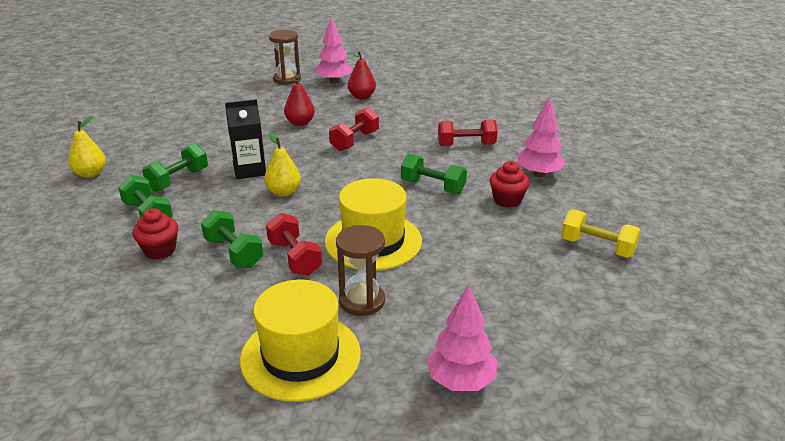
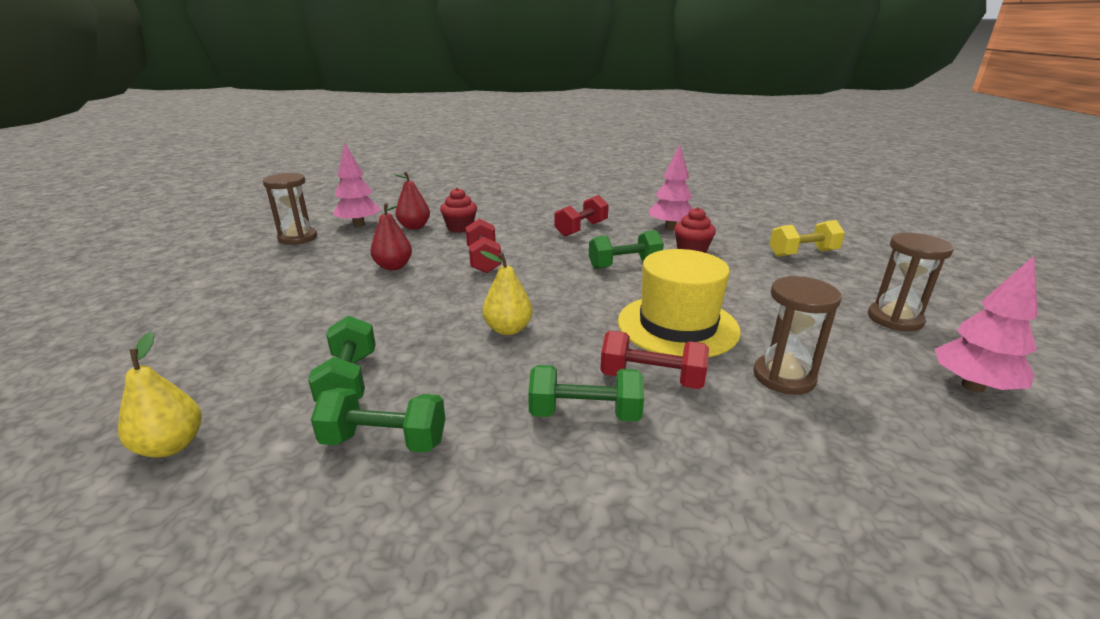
camera: 45 degrees left, 5 degrees down
red cupcake [133,208,178,260] -> red cupcake moved to [440,188,477,233]
black carton [225,99,266,179] -> none
yellow hat [240,280,361,402] -> none
none -> brown hourglass [868,233,954,331]

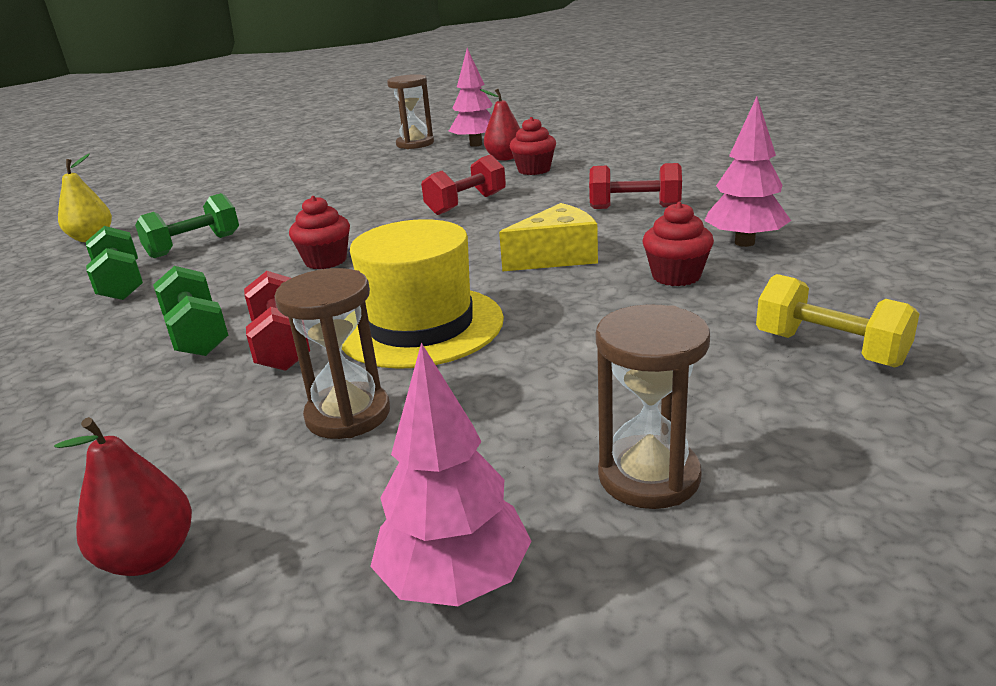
camera: 60 degrees right, 0 degrees up
red pear [370,203,412,270] -> red pear moved to [54,417,192,576]
yellow pear [480,251,533,335] -> red cupcake [289,196,350,269]
green dumbbell [589,230,664,269] -> yellow cheese [499,203,598,272]

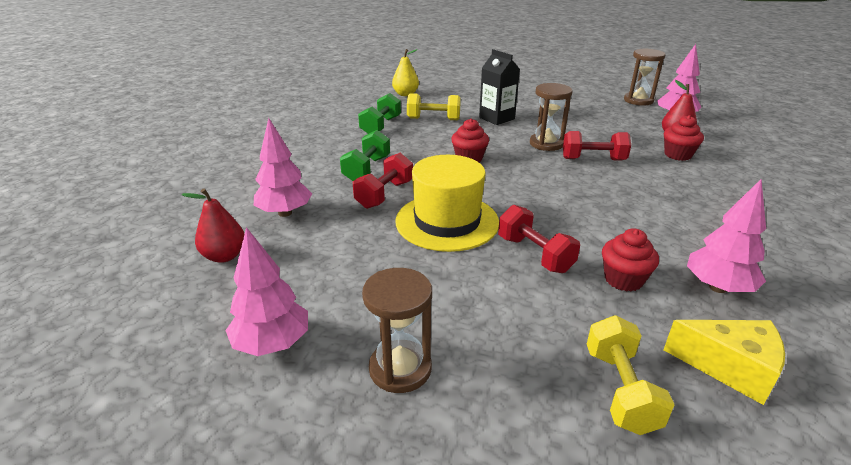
camera: 45 degrees right, 5 degrees up
green dumbbell [135,193,239,258] -> yellow dumbbell [407,93,461,120]
brown hourglass [274,268,390,439] -> brown hourglass moved to [530,83,573,151]
yellow cheese [499,203,598,272] -> yellow cheese moved to [664,320,785,405]
red dumbbell [589,163,682,209] -> red dumbbell moved to [498,205,580,273]
none -> pink tree [254,118,312,217]
none -> black carton [479,49,520,125]

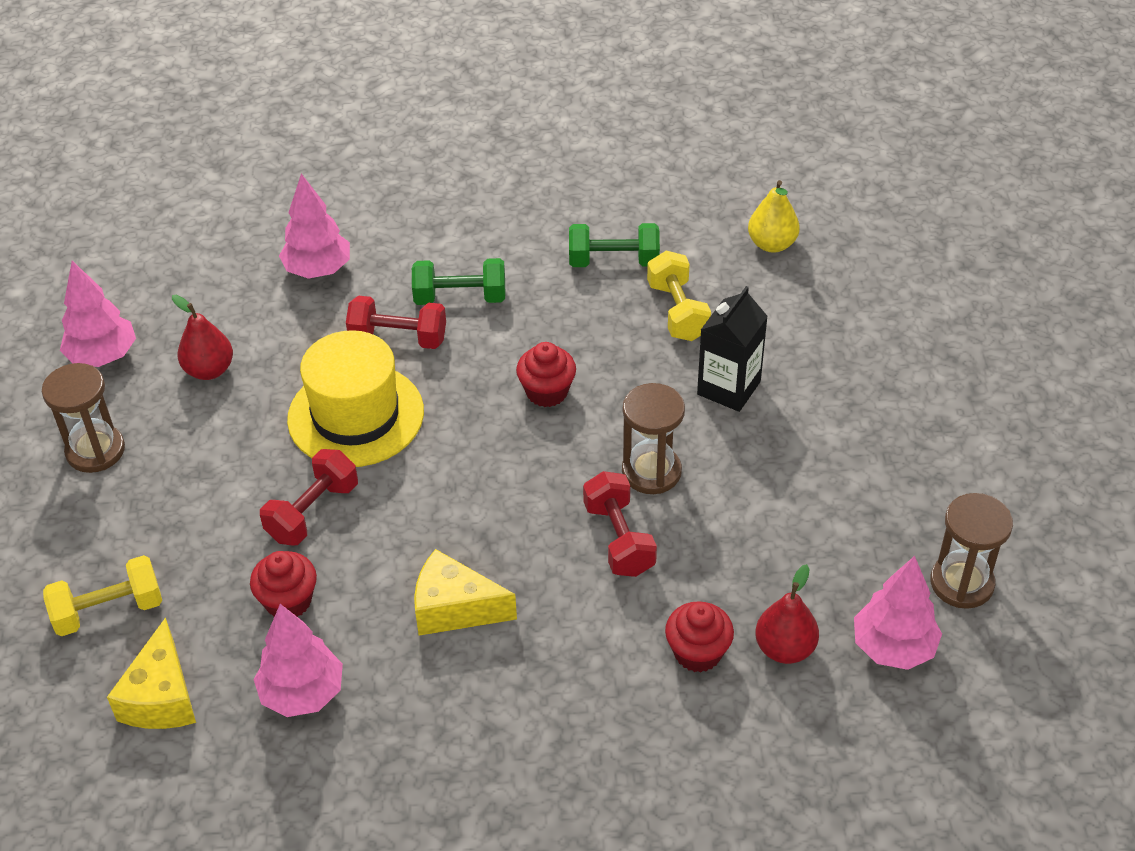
camera: 70 degrees right, 15 degrees up
red pear [182,189,244,263] -> red pear moved to [172,295,233,380]
none -> yellow cheese [414,549,517,636]

